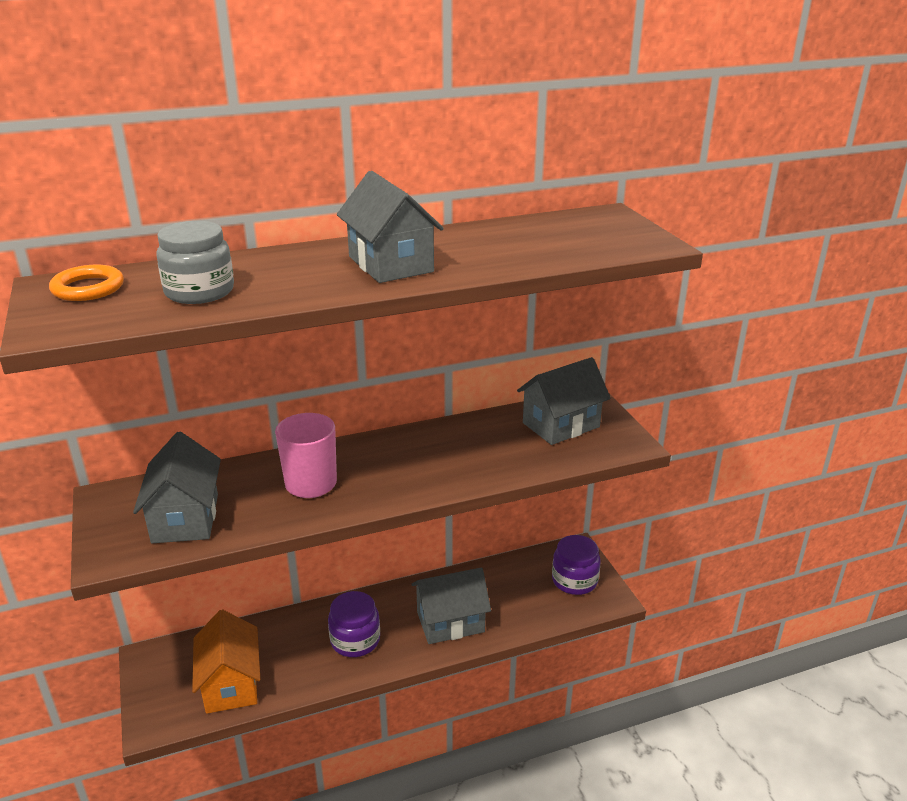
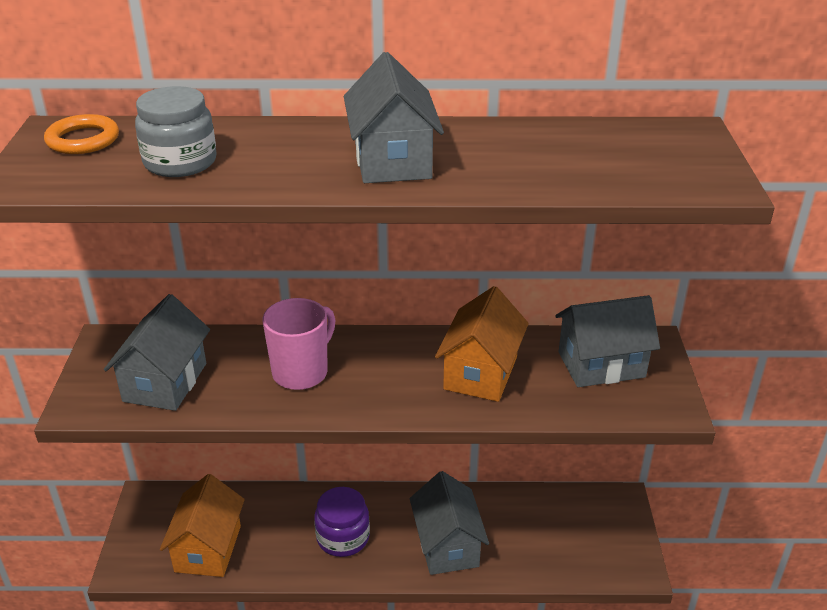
camera: 20 degrees right, 5 degrees up
grey house [411,567,491,644] -> grey house turned 75 degrees clockwise [410,471,489,575]
purple jar [552,535,601,595] -> none
none -> orange house [435,286,529,402]

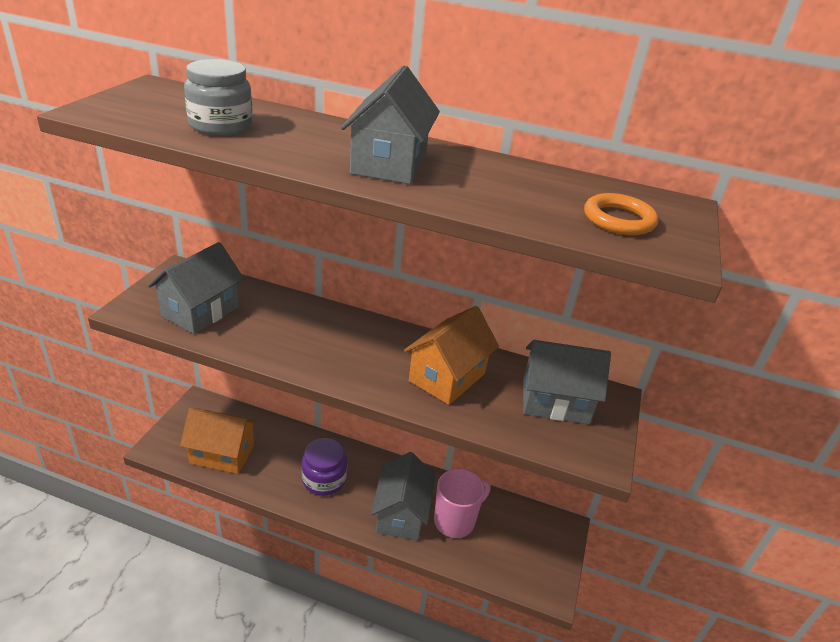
camera: 15 degrees right, 0 degrees up
orange ring [44,114,119,154] -> orange ring moved to [584,193,658,235]
orange house [160,474,245,577] -> orange house turned 75 degrees clockwise [180,408,258,474]
pink mug [263,298,336,390] -> pink mug moved to [434,469,491,538]

